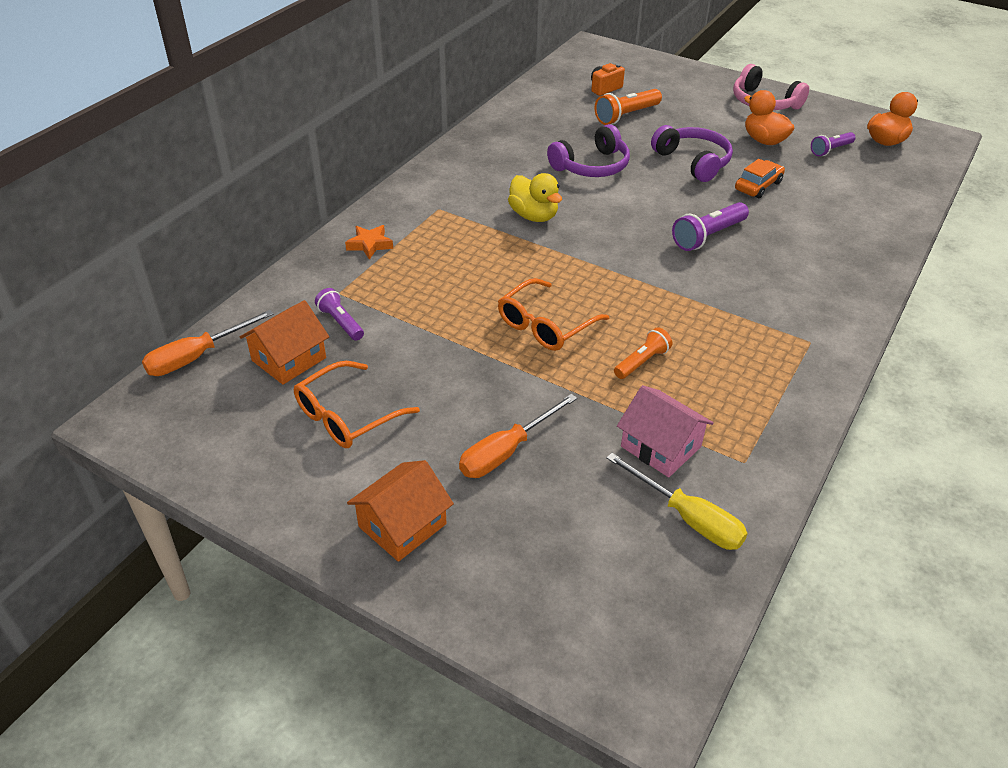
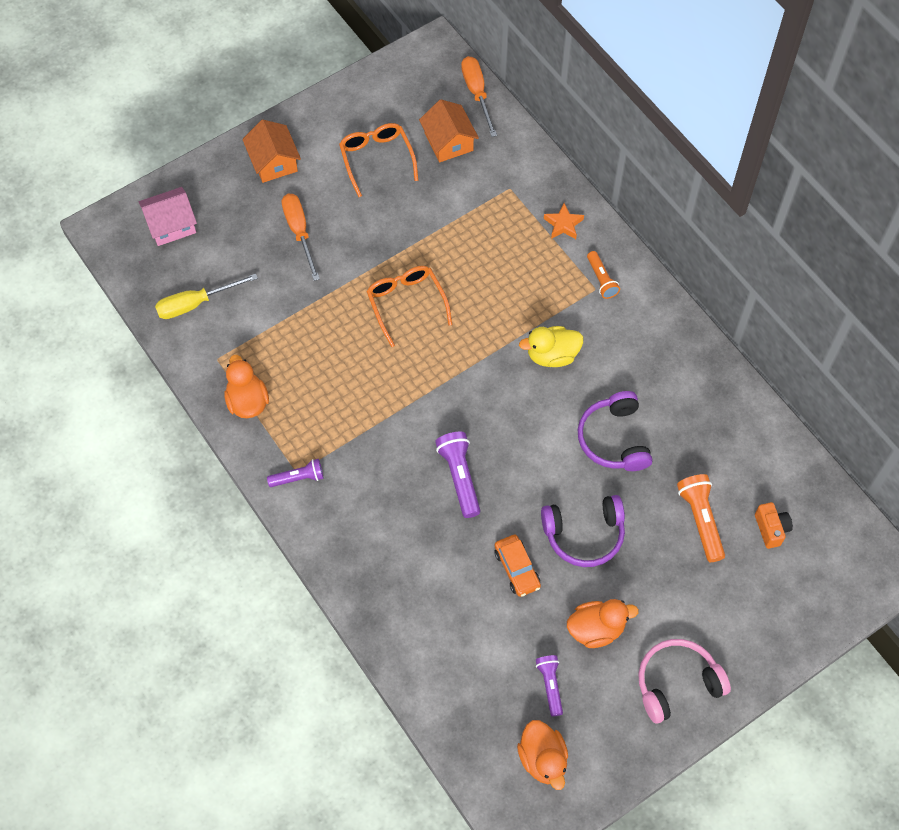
camera: 115 degrees right, 20 degrees up
purple flashlight [315,288,364,341] -> purple flashlight moved to [267,459,324,487]
orange flashlight [614,327,672,379] -> orange flashlight moved to [587,251,620,299]
pink house [617,385,714,477] -> pink house moved to [139,187,197,246]
none -> orange duck [224,355,269,418]

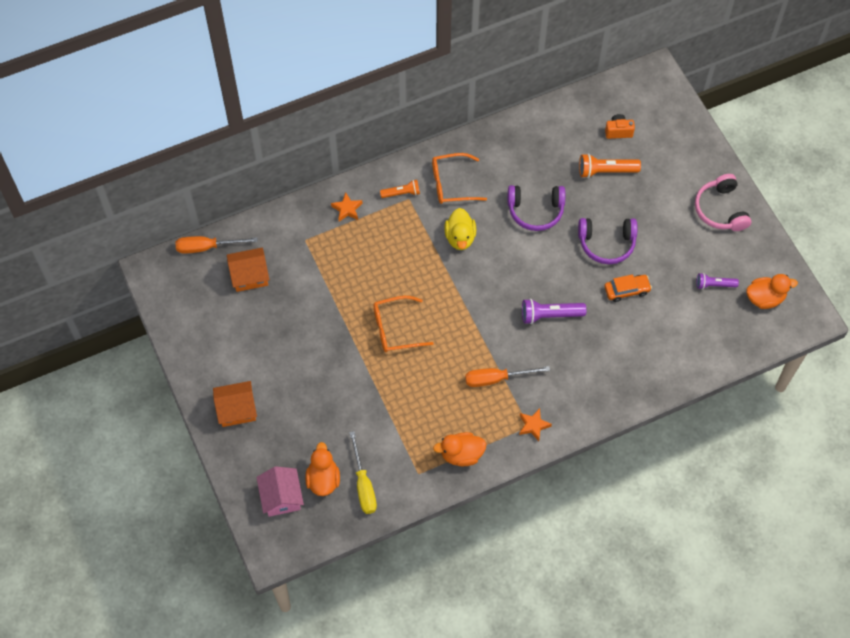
camera: 80 degrees left, 0 degrees up
purple flashlight [267,459,324,487] -> orange star [519,408,552,441]
orange screwdriver [282,194,320,281] -> orange screwdriver moved to [465,366,550,387]
orange glasses [339,123,418,197] -> orange glasses moved to [432,153,487,204]
purple headphones [541,495,625,567] -> purple headphones turned 90 degrees clockwise [578,218,638,264]
orange duck [567,599,639,648] -> orange duck moved to [305,442,340,496]

